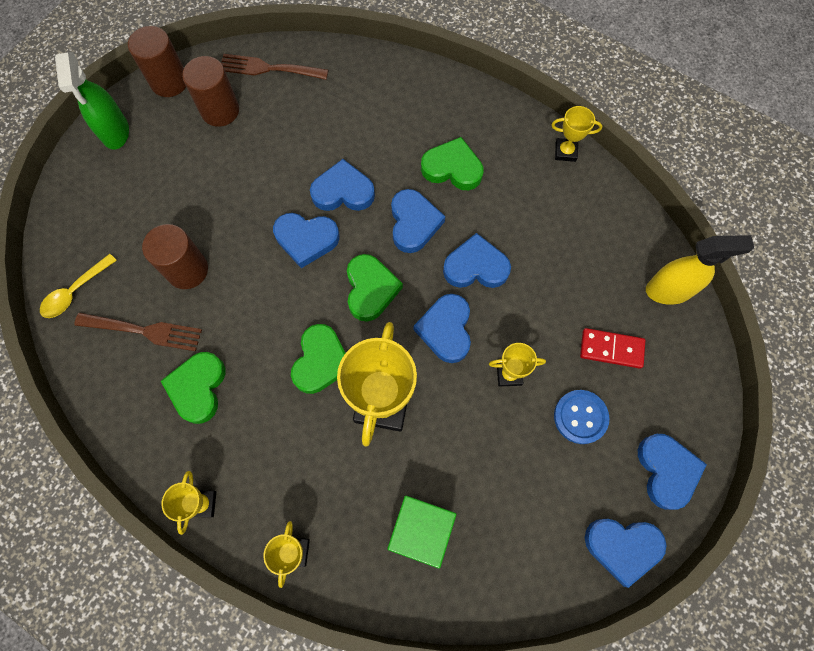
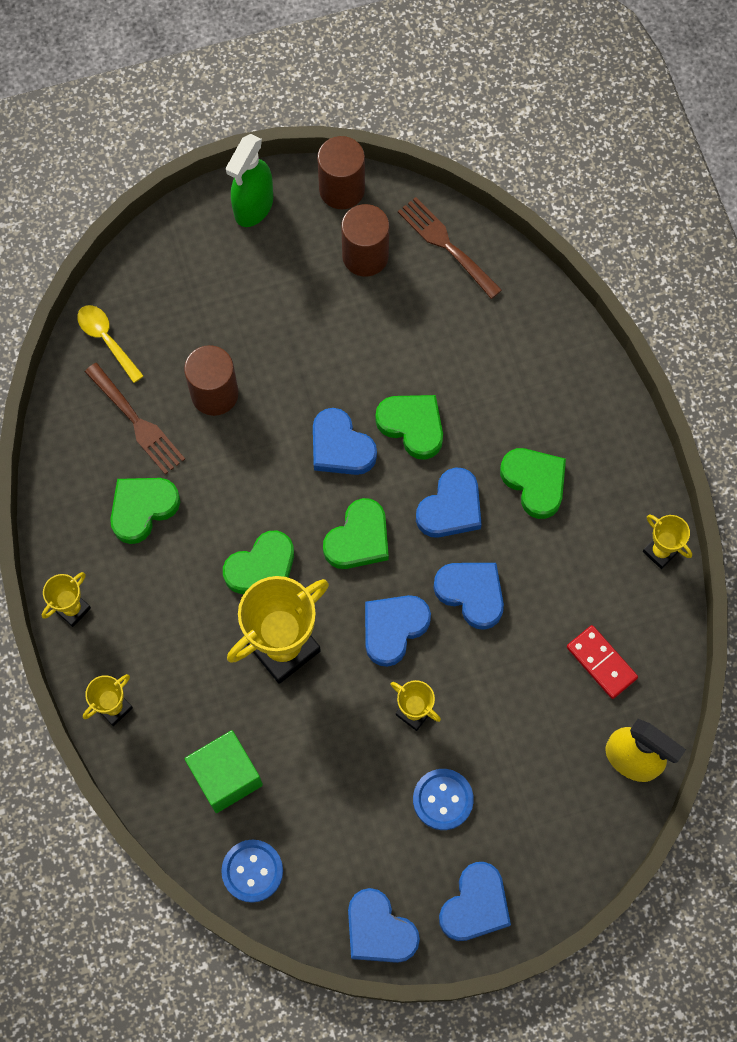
camera: 40 degrees right, 0 degrees up
yellow spoon [40,254,117,318] -> yellow spoon turned 60 degrees clockwise [77,305,144,383]
blue heart [310,159,375,211] -> green heart [375,395,443,460]
red domino [580,328,645,369] -> red domino moved to [567,625,638,699]
none -> blue button [221,840,283,903]

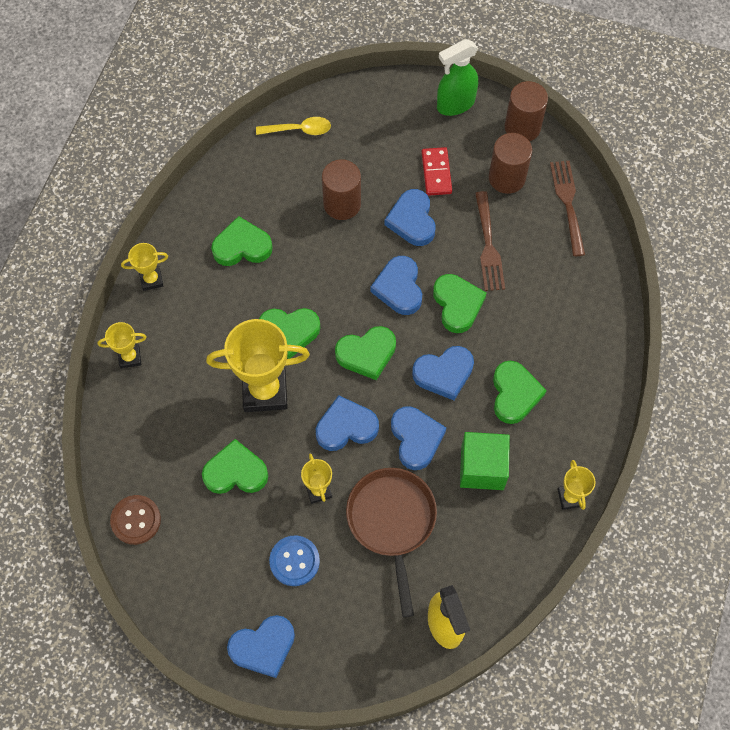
camera: 35 degrees right, 5 degrees down
yellow spoon [77,305,144,383] -> yellow spoon turned 90 degrees clockwise [256,117,331,135]
brown fork [85,363,185,475] -> brown fork moved to [475,191,505,291]
green cube [184,730,263,813] -> green cube moved to [460,432,510,490]
blue button [221,840,283,903] -> brown button [110,495,161,545]
blue heart [348,888,420,963] -> blue heart moved to [384,189,436,246]
red domino [567,625,638,699] -> red domino moved to [421,147,452,196]
none -> green heart [202,439,268,494]
none -> brown pan [346,468,437,617]

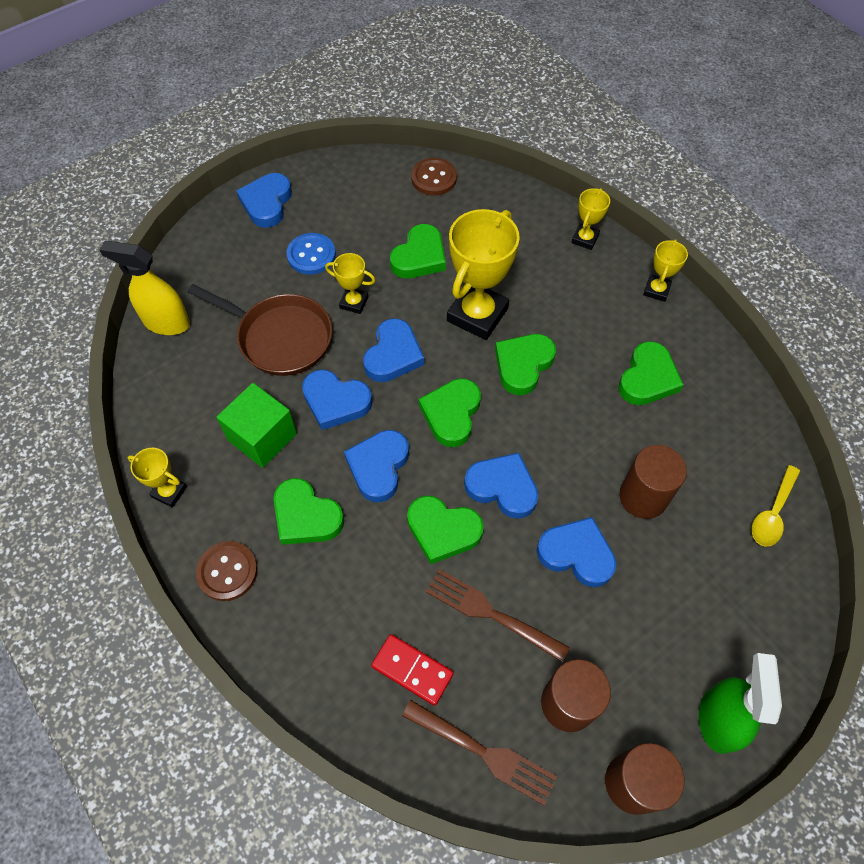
camera: 125 degrees right, 5 degrees down
red domino [421,147,452,196] -> red domino moved to [371,634,454,706]
none -> brown button [196,541,258,601]

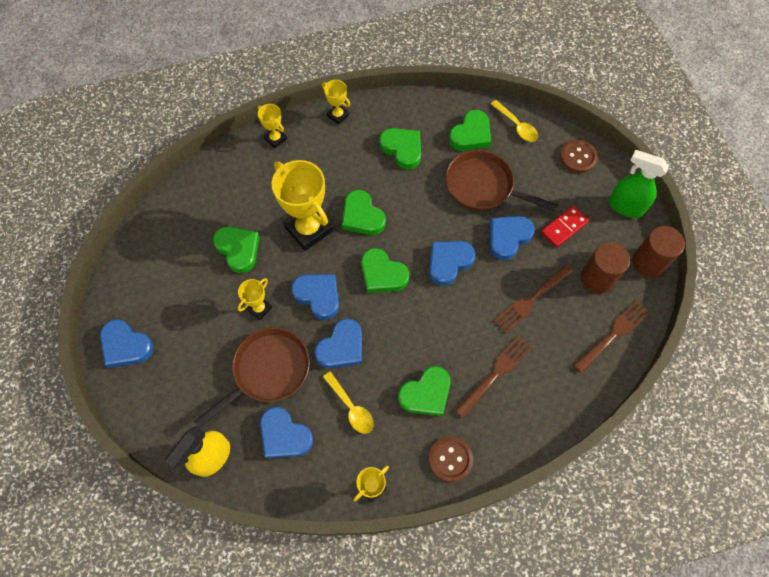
camera: 70 degrees left, 5 degrees up
green cube [216,383,297,468] -> yellow spoon [323,371,374,434]
blue button [287,233,336,275] -> none
blue heart [344,430,409,502] -> blue heart moved to [260,407,313,458]
red domino [371,634,454,706] -> red domino moved to [541,206,589,248]
green heart [407,496,484,564] -> green heart moved to [449,110,491,151]
brown button [411,158,457,195] -> brown button moved to [560,140,598,173]
brown cylinder [619,445,687,519] -> brown pan [445,150,558,211]
none -> brown fork [455,335,532,418]

